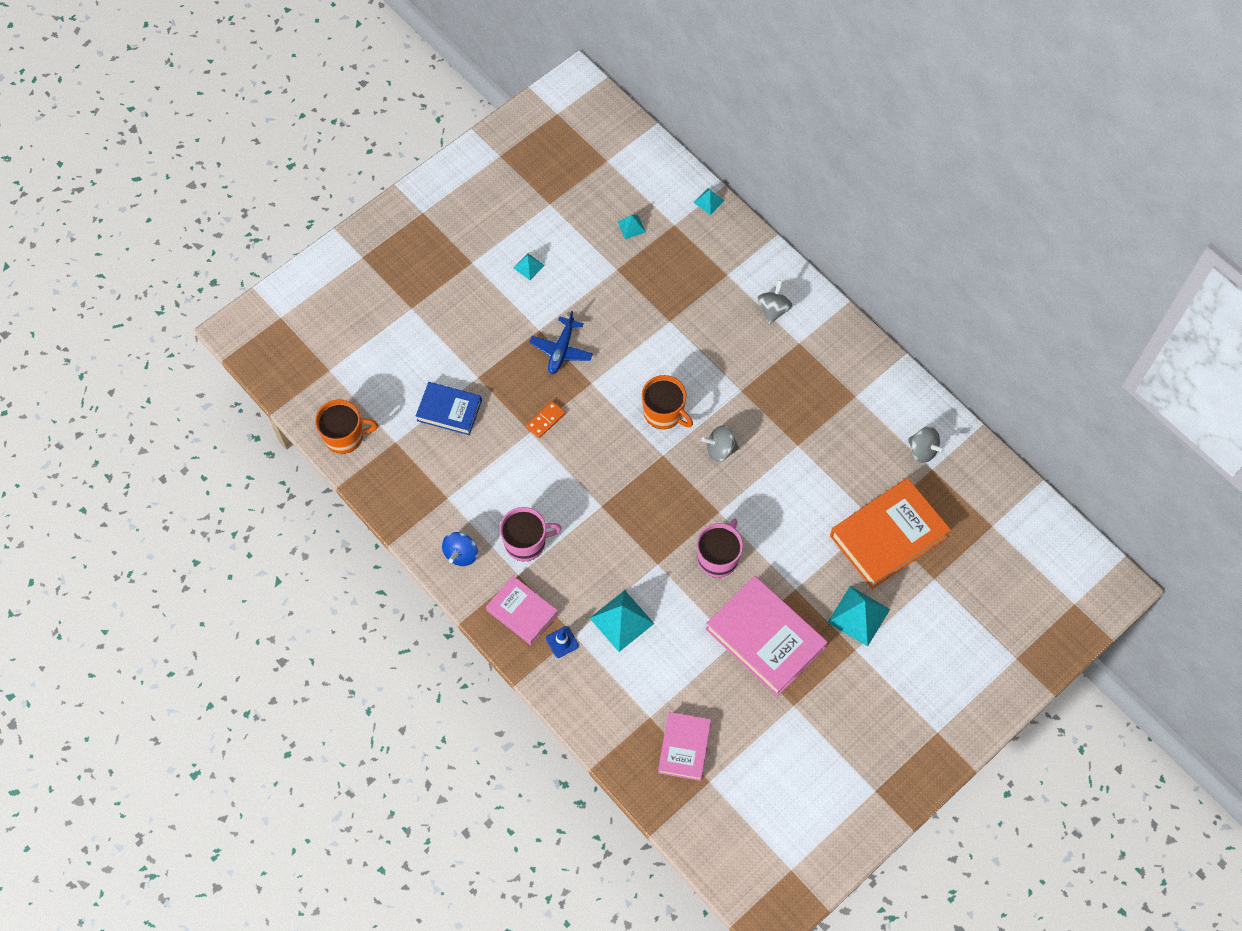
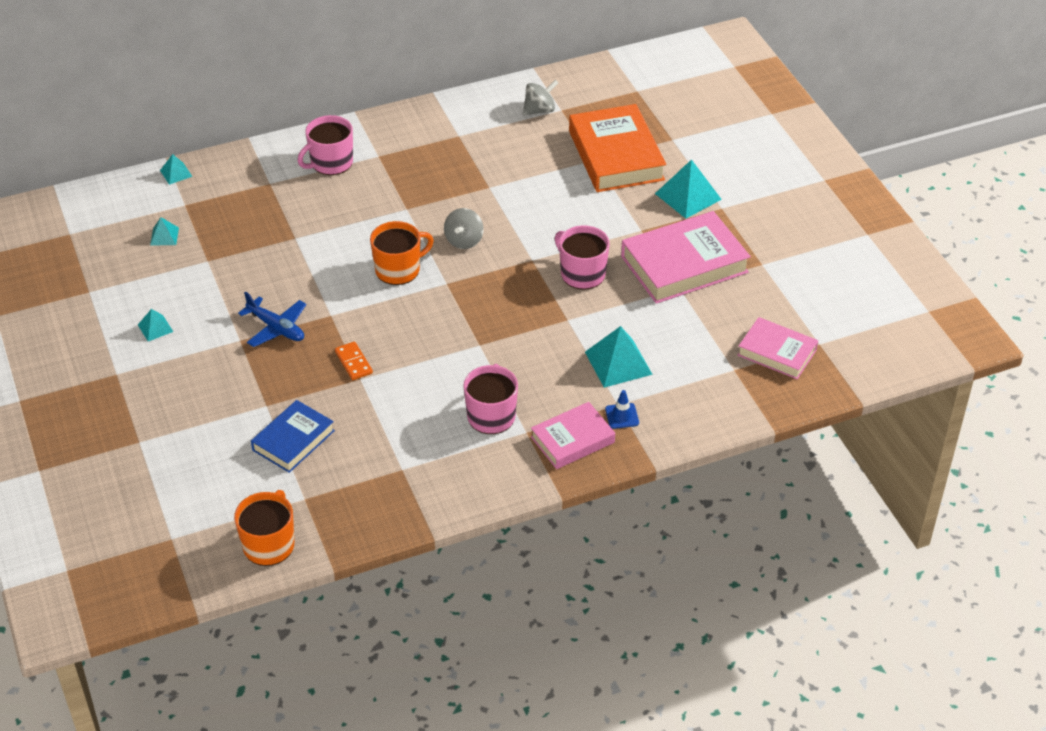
camera: 70 degrees left, 20 degrees down
blue spinning top [442,532,478,566] -> none
grey spinning top [757,280,792,324] -> pink mug [298,115,353,175]

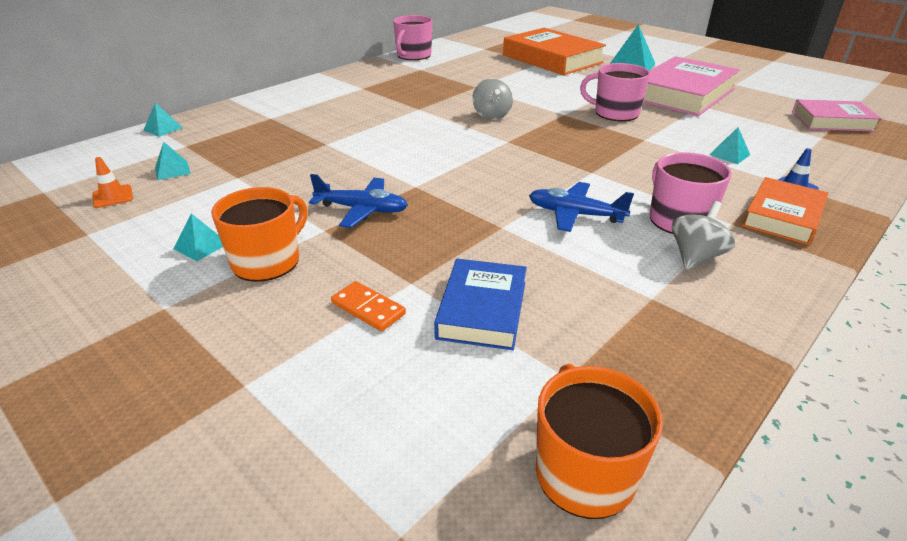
camera: 25 degrees left, 10 degrees down
pink mug [298,115,353,175] -> pink mug moved to [393,15,433,60]
orange domino [335,341,373,380] -> orange domino moved to [331,281,406,332]
orange mug [370,221,434,285] -> orange mug moved to [211,187,308,282]
grey spinning top [523,80,558,115] -> grey spinning top moved to [672,201,735,270]
pink book [531,402,615,469] -> orange book [742,177,829,245]
turquoise pyramid [585,326,653,388] -> turquoise pyramid [709,127,750,164], size x0.53
none -> orange traffic cone [93,157,133,208]
none -> blue plane [529,182,634,232]

